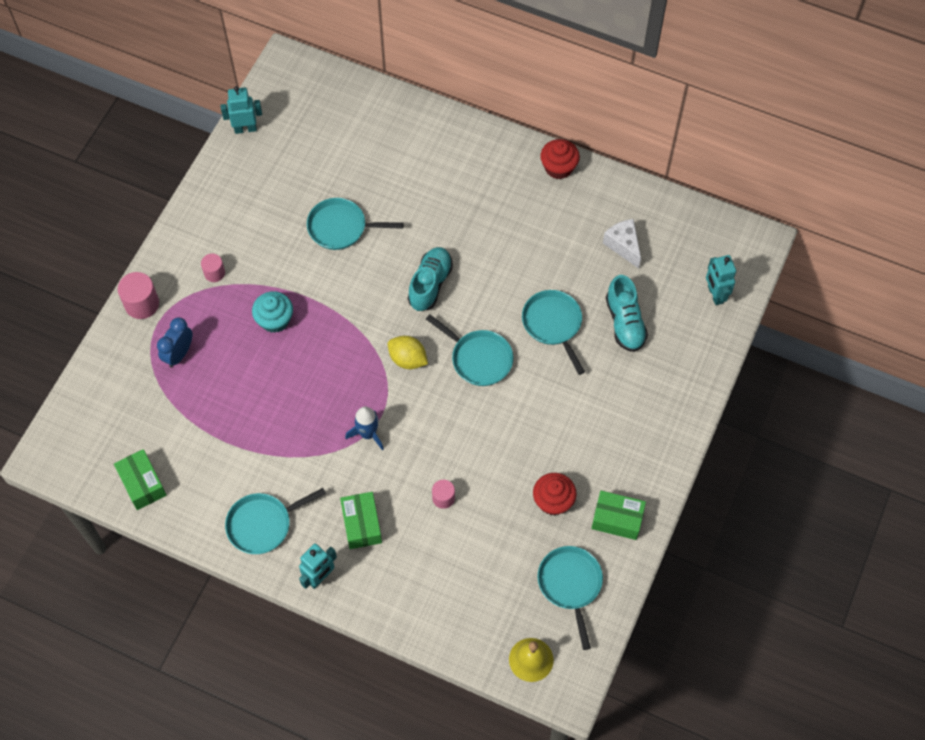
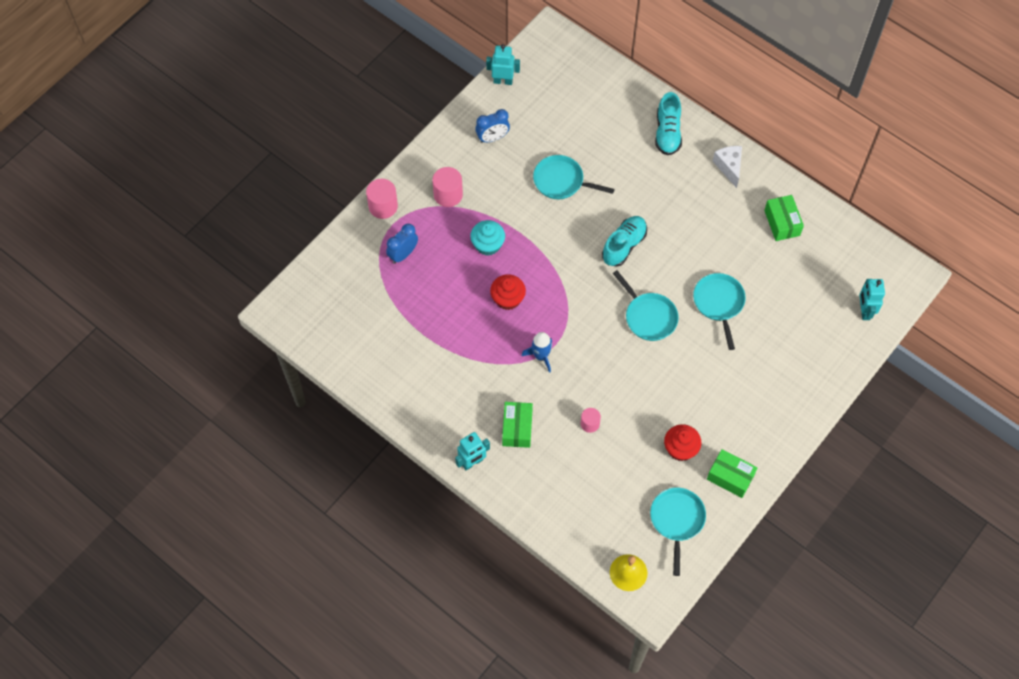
camera: 15 degrees right, 0 degrees up
green box [114,449,167,510] -> green box moved to [764,195,804,241]
pink cylinder [201,254,225,282] -> pink cylinder [432,167,463,207], size x1.63
turquoise pan [225,488,326,554] -> none
yellow lemon [388,336,428,369] -> none
red cupcake [540,139,580,179] -> red cupcake moved to [490,274,526,310]
white cheese [603,219,641,268] -> white cheese moved to [713,146,742,188]
turquoise shoe [606,275,648,352] -> turquoise shoe moved to [655,92,682,155]
none -> blue clock [475,109,510,143]

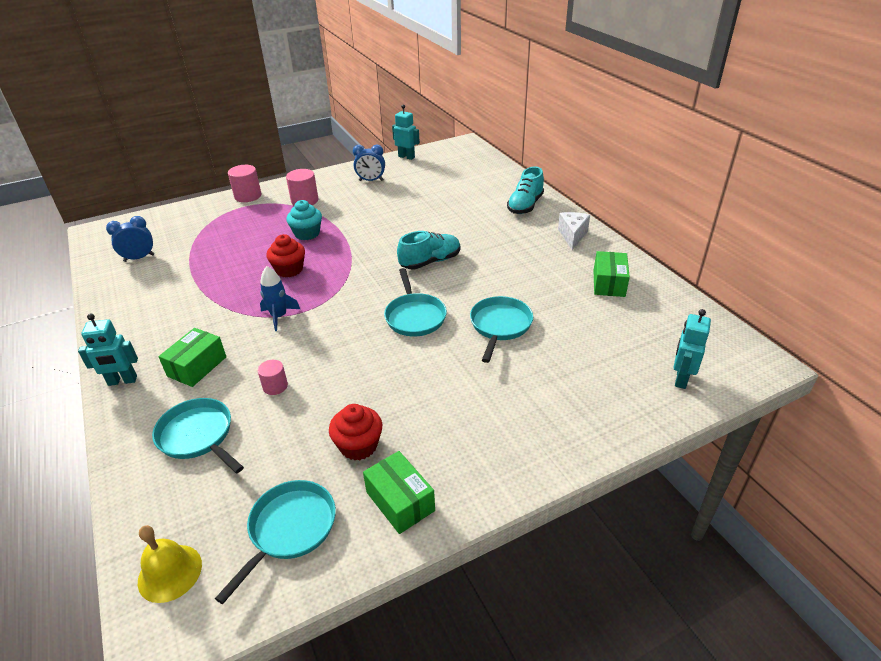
camera: 25 degrees right, 25 degrees down
blue clock [386,224,418,264] -> blue clock moved to [106,216,154,262]
turquoise pan [533,155,615,199] -> turquoise pan moved to [152,398,244,473]

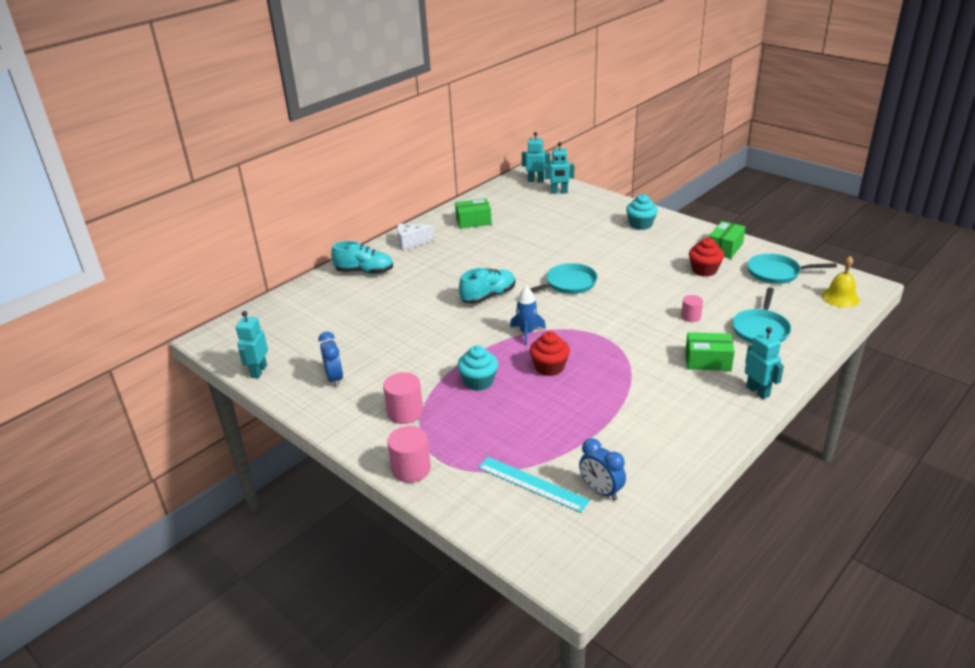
camera: 110 degrees left, 5 degrees down
blue rocket [260,266,300,331] -> blue rocket moved to [510,286,546,345]
turquoise shoe [397,231,460,269] -> turquoise shoe turned 105 degrees clockwise [459,268,515,304]
turquoise pan [470,296,533,363] -> none
none -> turquoise ruler [478,457,590,513]
none -> turquoise robot [522,132,550,183]
none -> turquoise cupcake [626,194,658,230]

